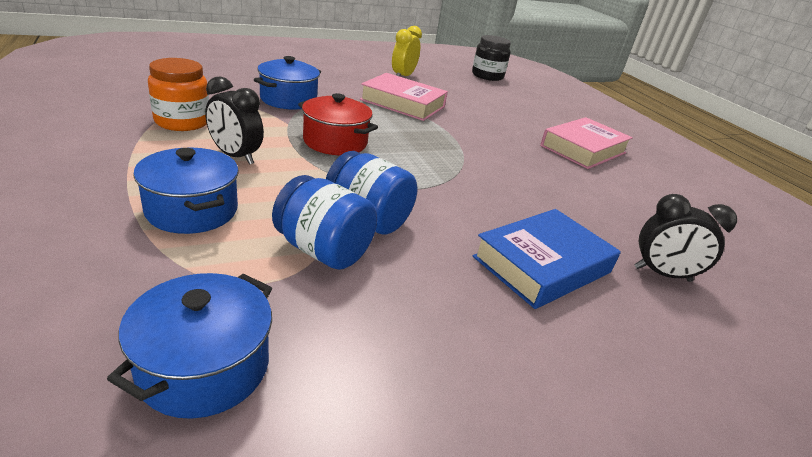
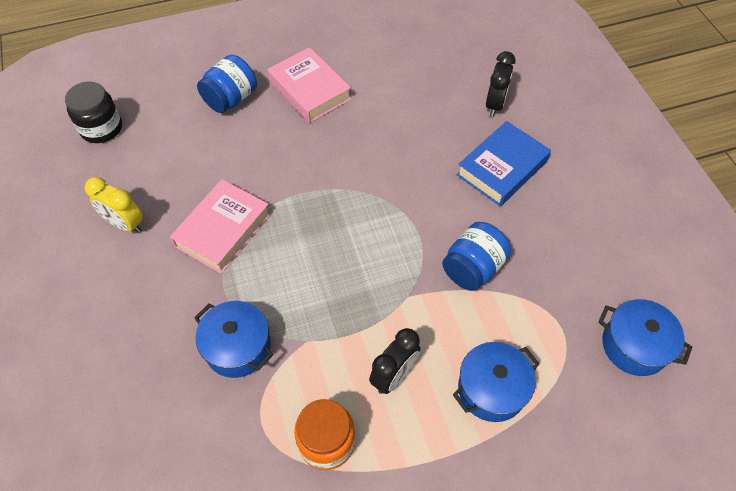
camera: 80 degrees left, 25 degrees up
blue jar [272,175,377,270] -> blue jar moved to [197,55,257,113]
red pot [298,93,378,155] -> none
blue book [473,209,621,309] -> blue book turned 75 degrees clockwise [457,121,551,207]

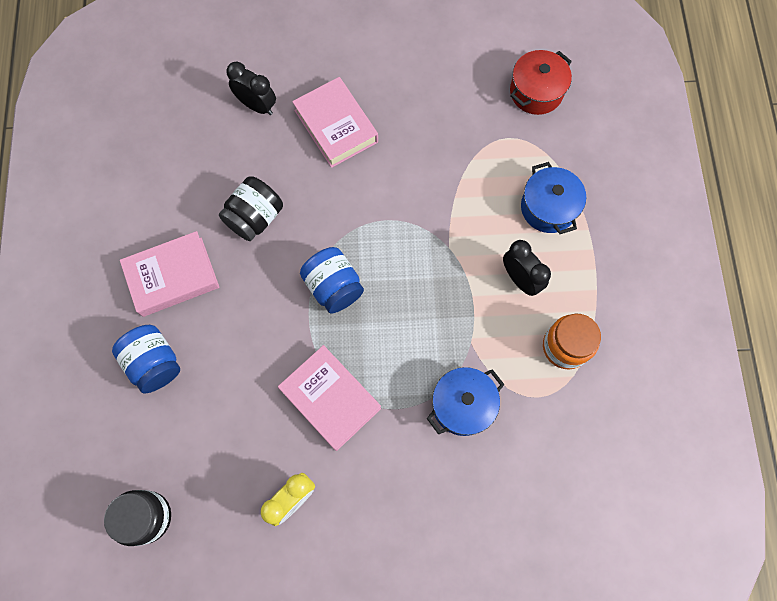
camera: 75 degrees left, 15 degrees up
blue jar [442,222,511,291] -> blue jar moved to [300,247,364,314]
blue book [457,121,551,207] -> pink book [292,77,378,168]
blue pot [598,299,693,376] -> red pot [510,50,572,115]
none -> black jar [219,176,283,241]

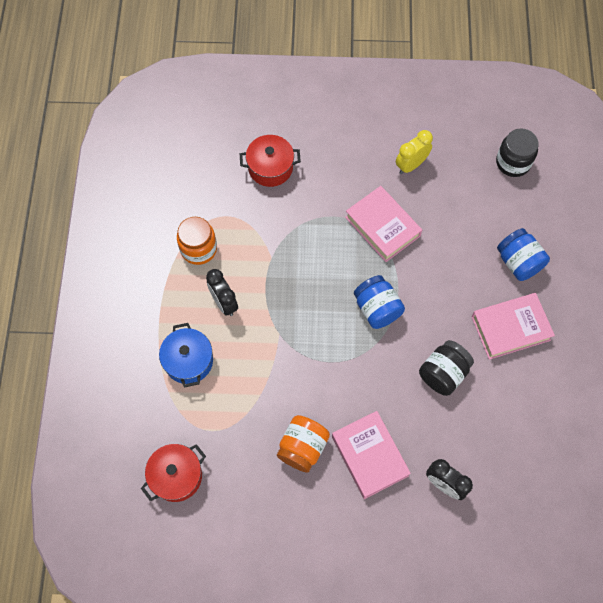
camera: 175 degrees left, 5 degrees down
blue pot [427,367,505,436] -> none
none -> red pot [240,135,301,187]
none -> orange jar [277,415,330,473]

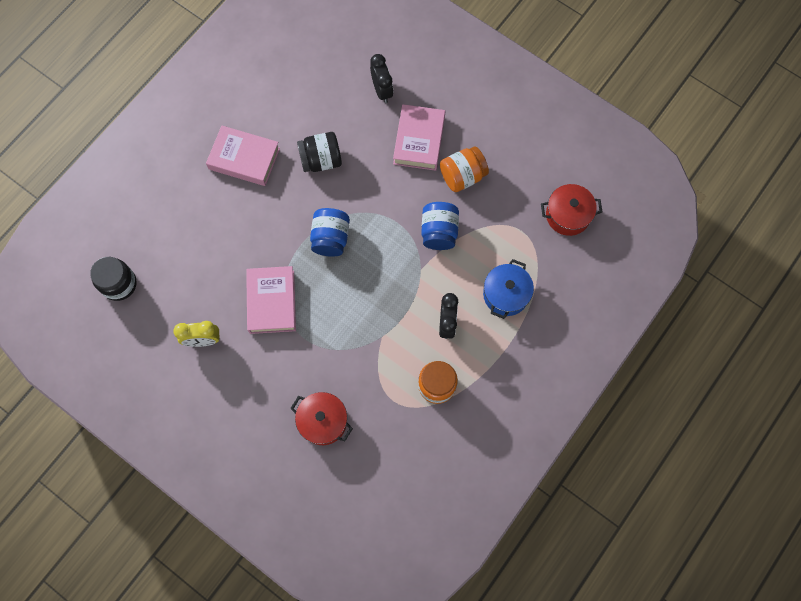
camera: 145 degrees left, 5 degrees up
blue jar [497,228,550,281] -> blue jar moved to [421,202,459,250]

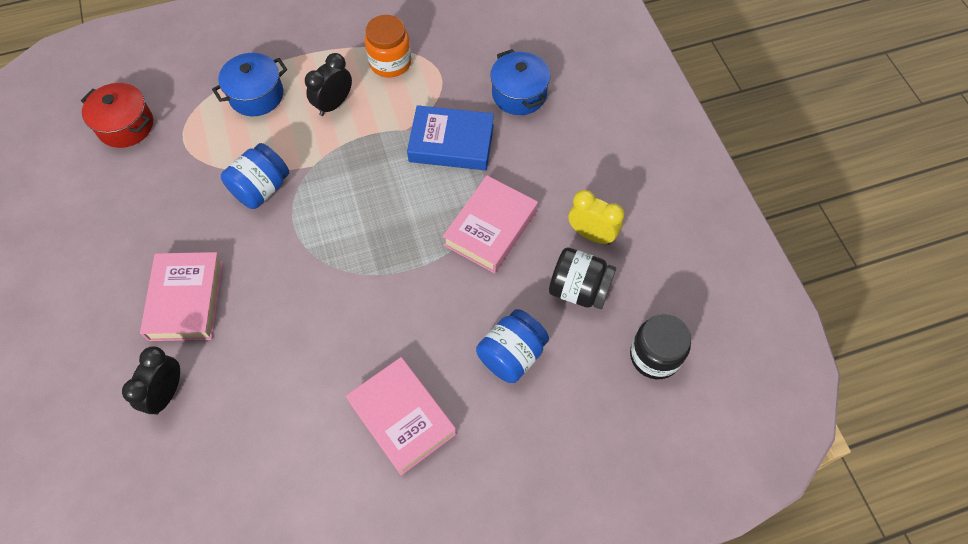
camera: 145 degrees left, 10 degrees down
red pot [290,392,353,445] -> blue pot [490,49,550,115]
black jar [297,132,342,172] -> black jar moved to [549,247,616,309]
blue jar [310,208,350,257] -> blue jar moved to [476,309,549,383]
pink book [393,104,445,171] -> pink book turned 45 degrees counterclockwise [140,252,223,341]
orange jar [440,147,489,192] -> none
none -> blue book [407,105,494,170]

